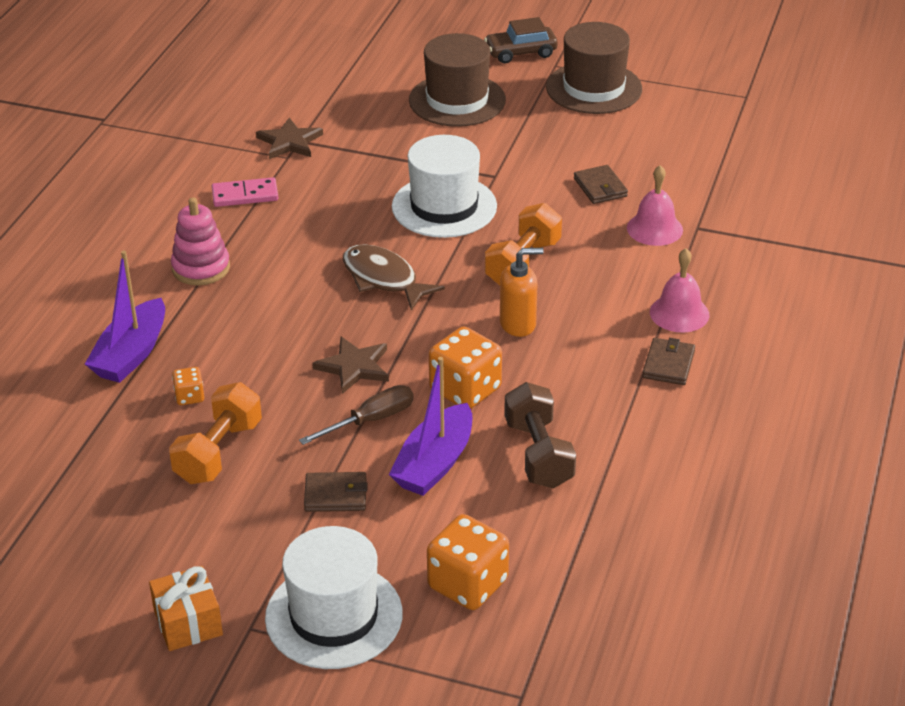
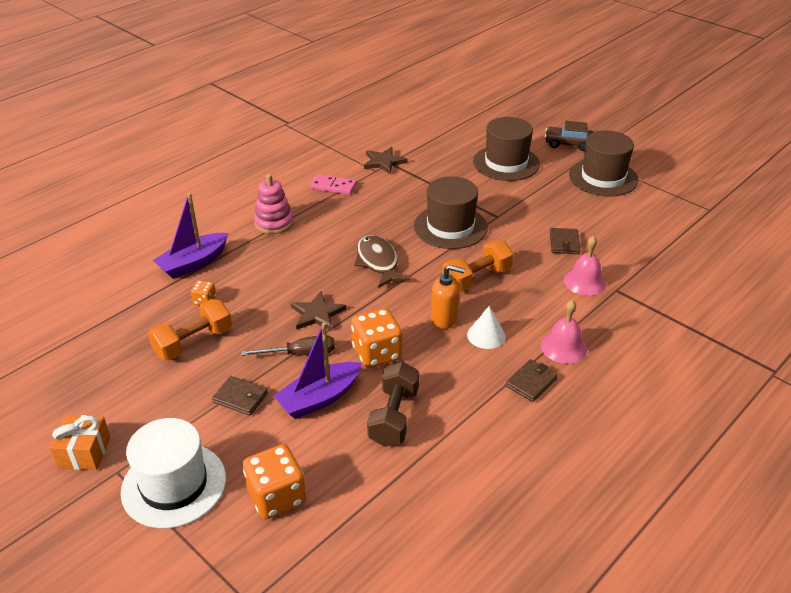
camera: 25 degrees right, 0 degrees up
white hat [392,135,497,238] -> brown hat [414,176,488,249]
none -> white cone [467,306,506,349]

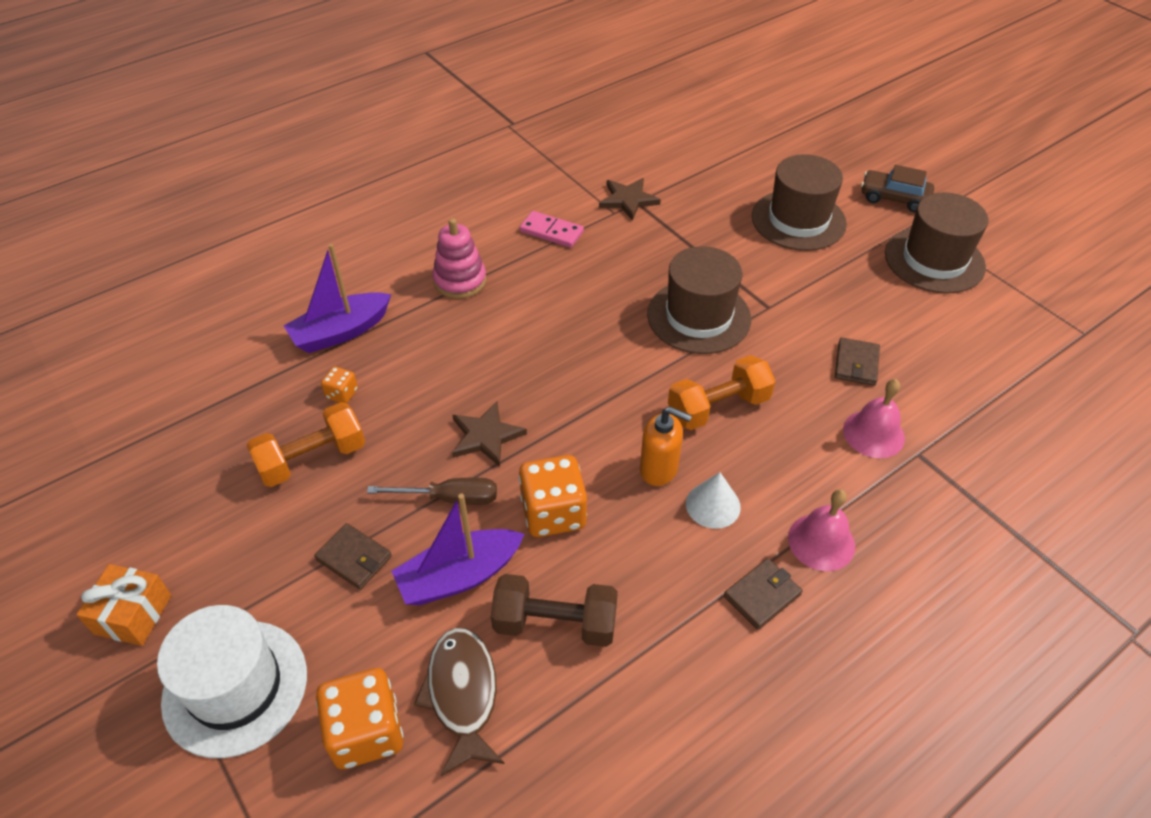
camera: 10 degrees right, 10 degrees up
brown fish [354,235,410,288] -> brown fish moved to [414,628,505,776]
brown dumbbell [367,362,419,447] -> brown dumbbell turned 75 degrees clockwise [491,574,618,647]

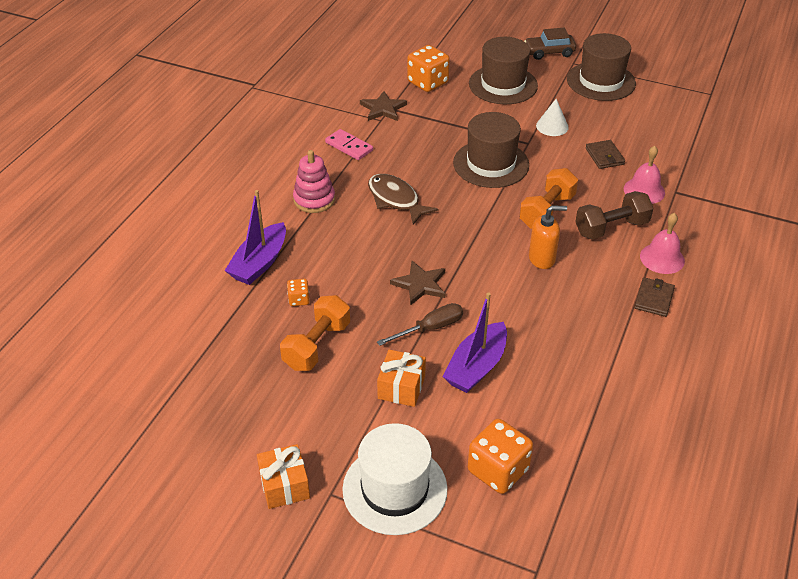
camera: 30 degrees left, 5 degrees down
brown wallet [314,523,392,590] -> orange gift [377,350,426,407]
brown fish [414,628,505,776] -> brown fish moved to [368,174,438,225]
brown dumbbell [491,574,618,647] -> brown dumbbell moved to [575,191,654,240]
orange dice [519,455,587,537] -> orange dice moved to [407,45,450,92]
pink domino [520,211,584,248] -> pink domino turned 45 degrees clockwise [325,129,373,160]
white cone [686,472,741,529] -> white cone moved to [536,99,569,136]

